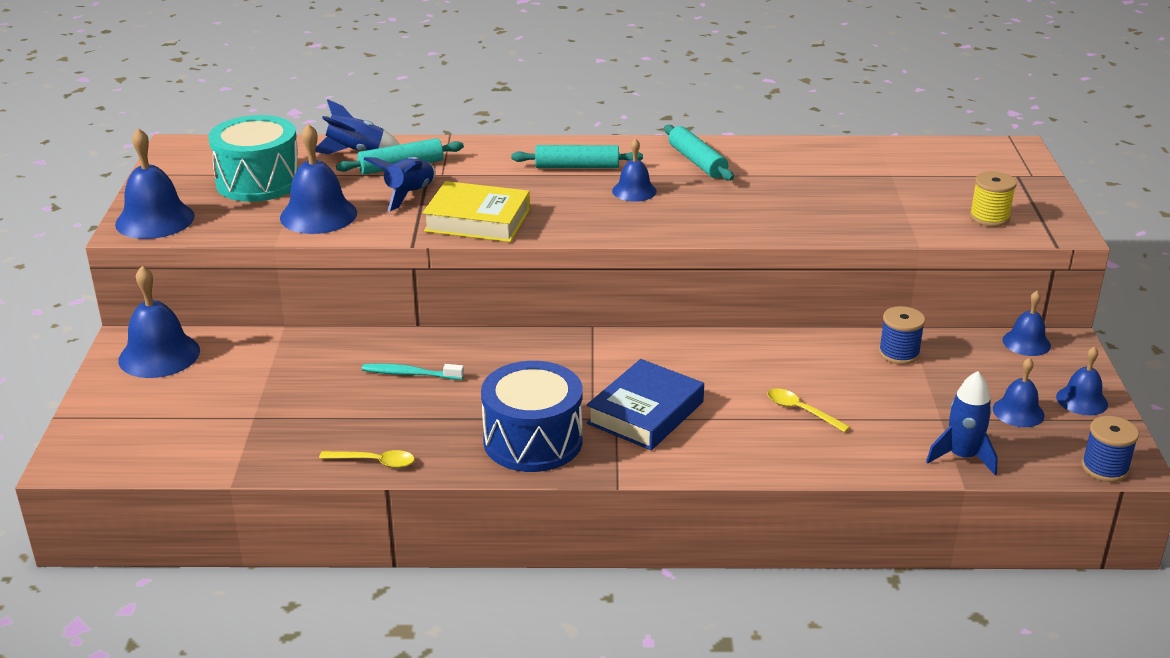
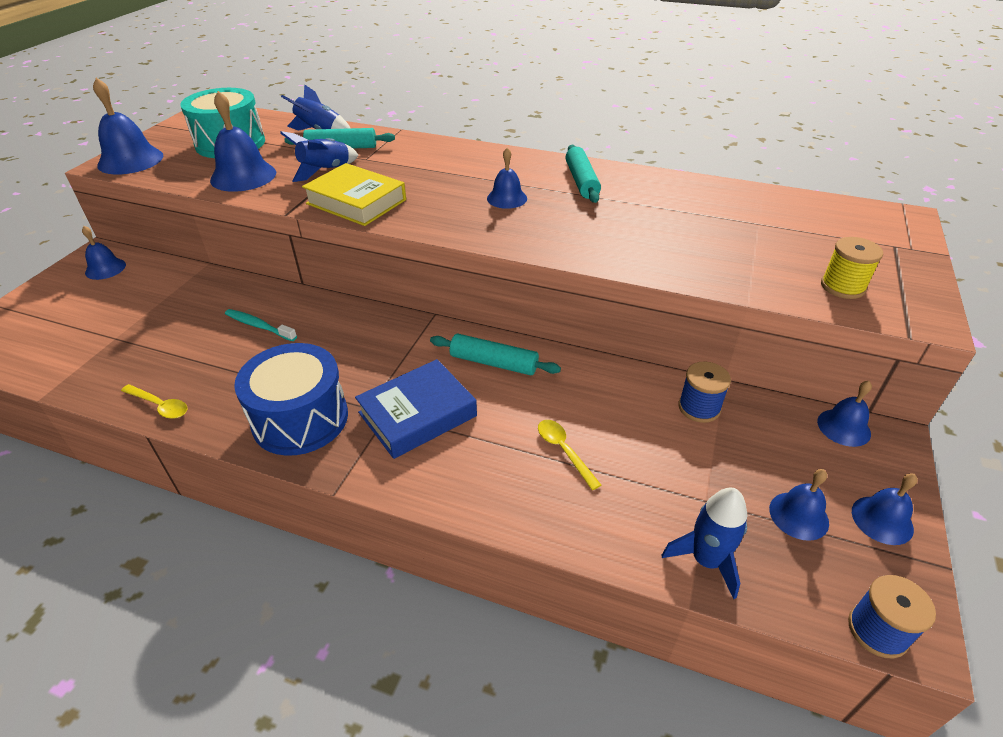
camera: 20 degrees right, 10 degrees up
blue bell [118,266,200,378] -> blue bell [82,226,126,280], size x0.60
turquoise rolling pin [511,145,643,168] -> turquoise rolling pin moved to [430,334,561,375]

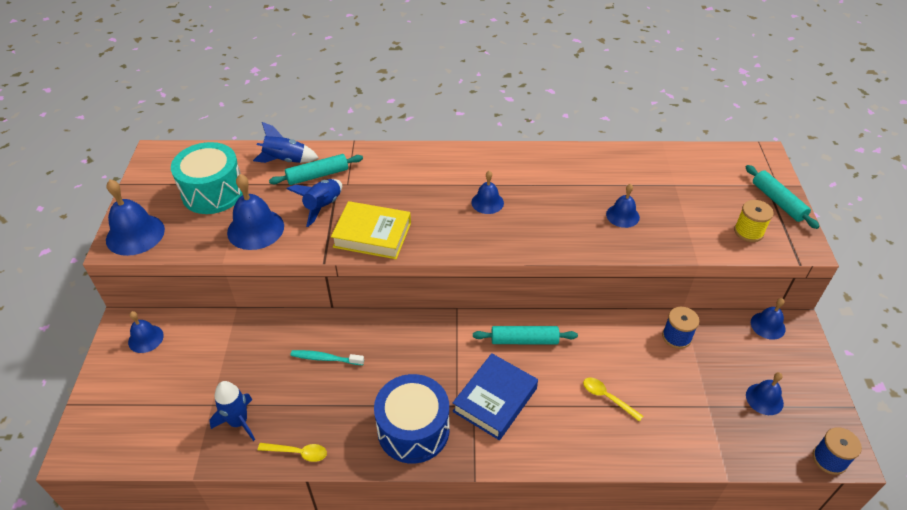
camera: 20 degrees left, 5 degrees up
turquoise rolling pin [565,145,601,203] -> turquoise rolling pin moved to [746,165,820,229]
blue rocket [662,488,747,599] -> blue rocket moved to [209,381,255,441]
blue bell [852,473,918,545] -> blue bell moved to [606,184,640,228]

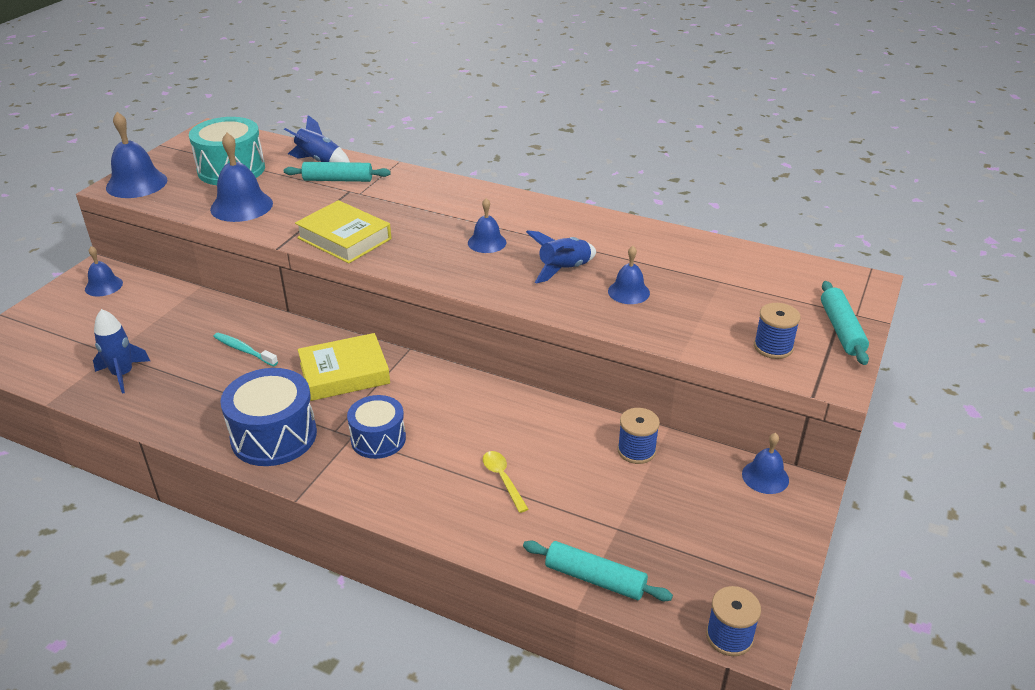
camera: 25 degrees right, 10 degrees down
yellow spoon [258,443,327,462] -> none
blue rocket [287,179,342,227] -> blue rocket moved to [526,230,596,283]
blue book [452,353,538,440] -> blue drum [347,395,406,459]
turquoise rolling pin [473,326,578,344] -> turquoise rolling pin moved to [523,541,673,601]
yellow spool [734,200,774,242] -> blue spool [754,303,801,359]
blue bell [746,372,784,415] -> none
none -> yellow book [298,333,390,401]

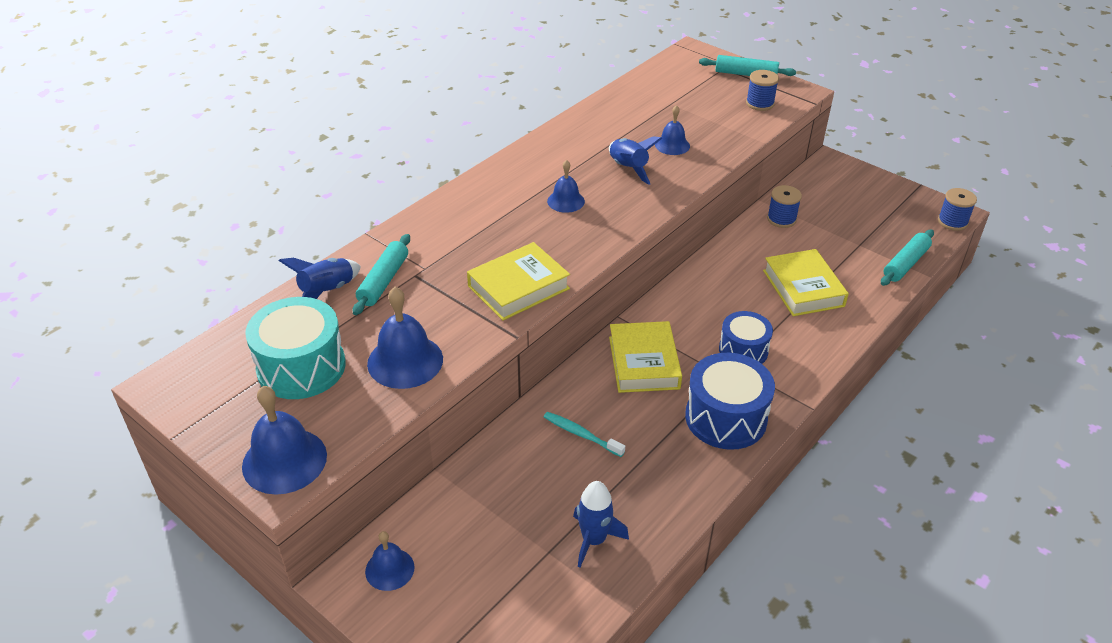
camera: 75 degrees left, 5 degrees up
turquoise toothbrush [213,333,278,367] -> turquoise toothbrush turned 75 degrees clockwise [544,412,625,457]
yellow spoon [483,451,528,513] -> yellow book [763,249,849,316]
blue bell [742,433,789,494] -> none

